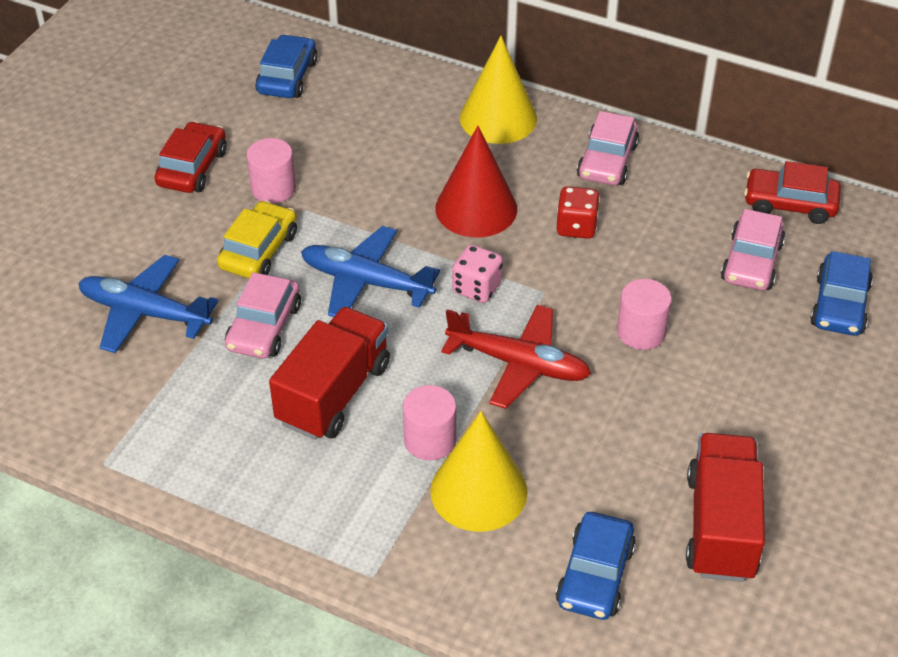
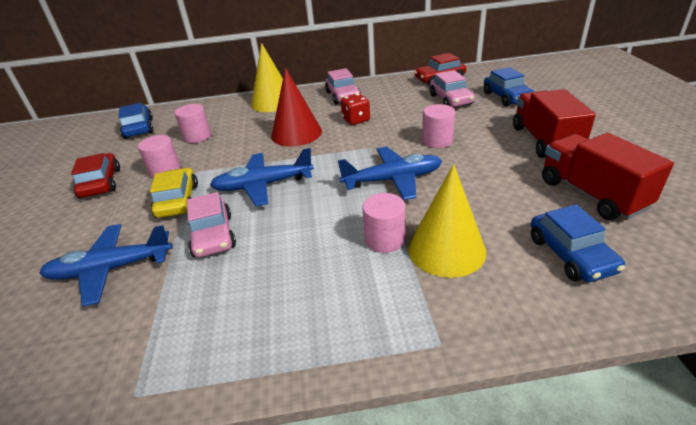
camera: 30 degrees left, 10 degrees down
red truck [269,307,390,440] -> red truck moved to [513,89,596,158]
red plane [441,305,591,409] -> blue plane [338,147,442,200]
pink dice [452,244,503,303] -> none
none -> pink cylinder [175,104,211,143]

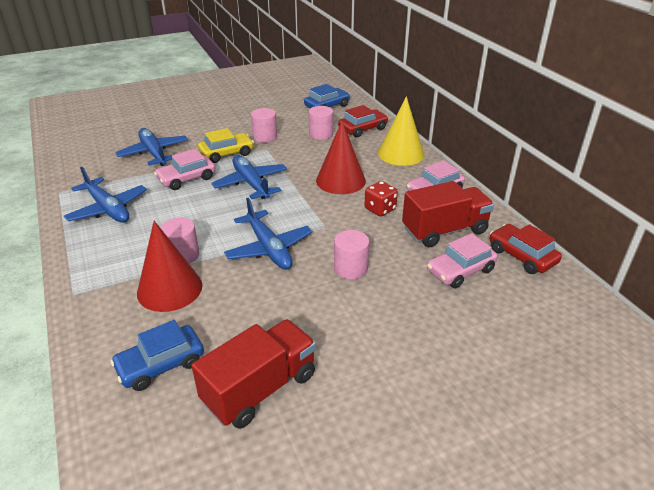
camera: 70 degrees right, 0 degrees up
red car [71,153,120,199] -> red car moved to [338,105,388,138]
yellow cone [408,164,486,278] -> red cone [137,221,203,312]
blue car [484,67,534,106] -> none
red truck [513,89,596,158] -> red truck moved to [402,181,494,247]
none -> blue plane [64,167,147,223]

